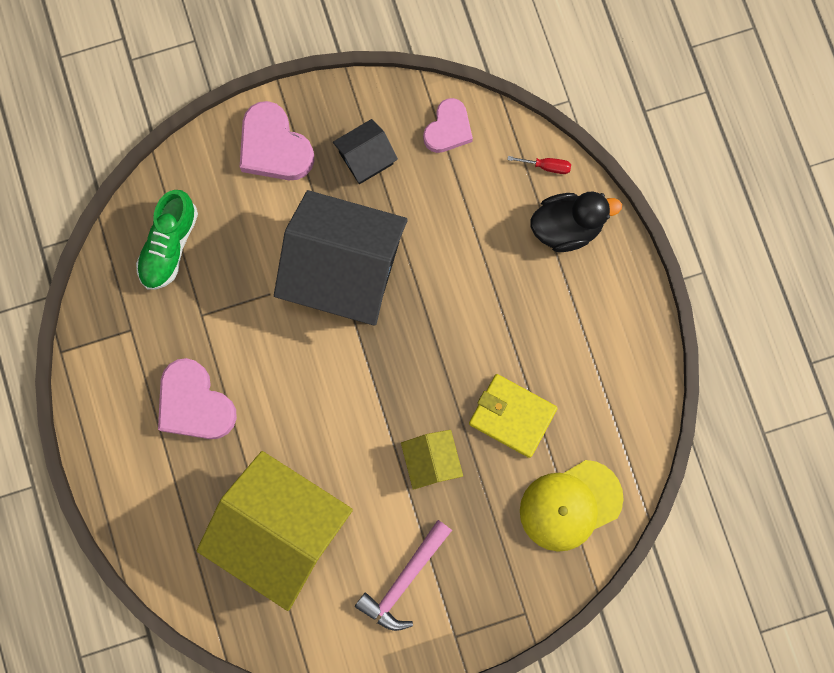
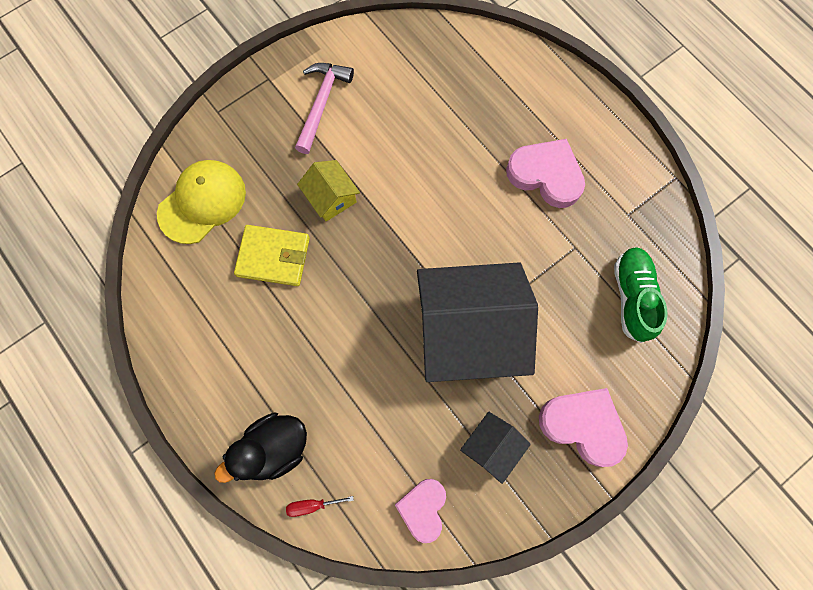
camera: 160 degrees right, 5 degrees down
yellow house [197,451,353,611] -> none

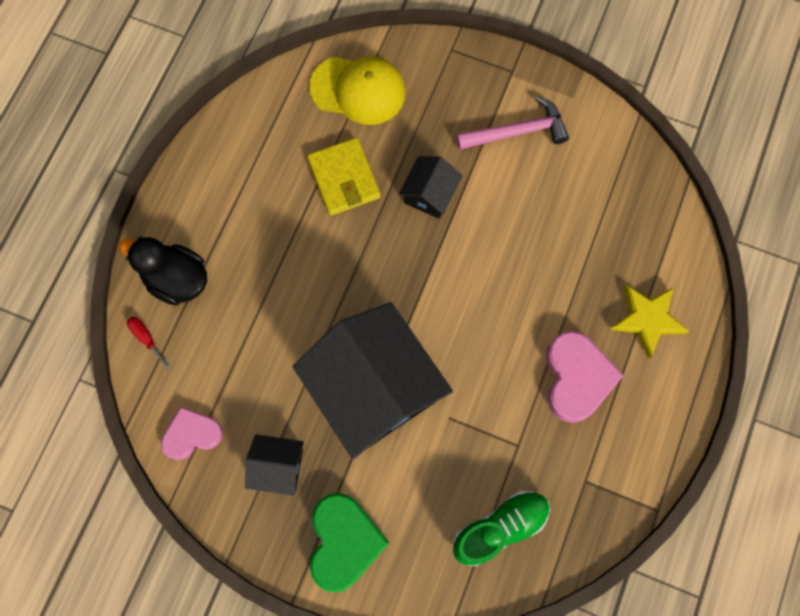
camera: 60 degrees right, 0 degrees up
yellow house [297,160,360,222] -> black house [399,156,462,219]
pink heart [539,388,628,467] -> green heart [310,493,389,592]
none -> yellow star [610,285,689,359]

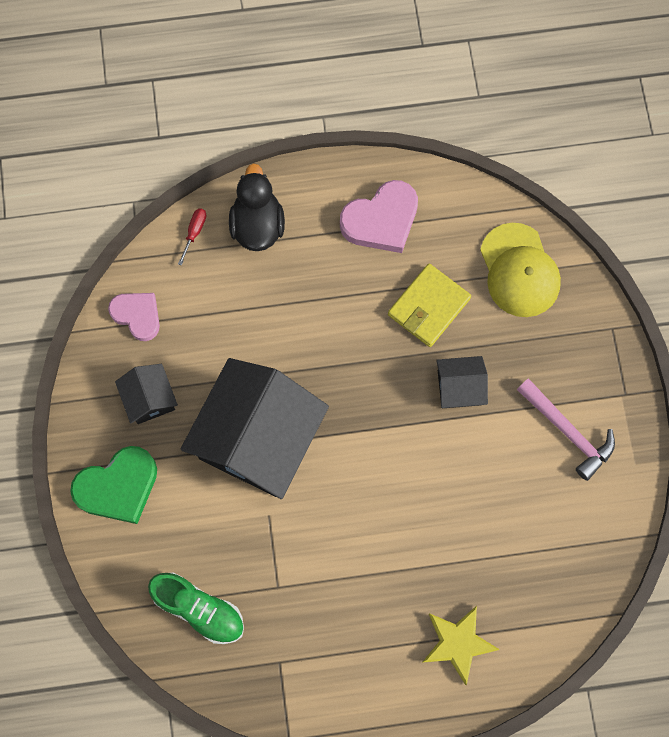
camera: 60 degrees right, 0 degrees up
pink heart [546,331,624,423] -> pink heart moved to [340,180,418,253]

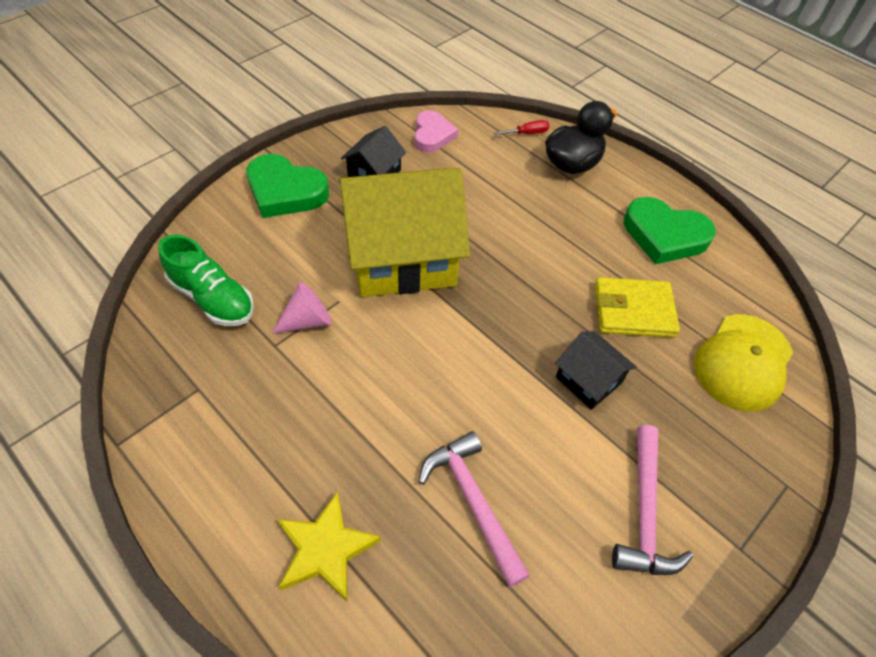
camera: 50 degrees right, 20 degrees down
green shoe [148,573,244,644] -> green shoe turned 45 degrees counterclockwise [158,234,254,326]
black house [181,358,329,499] -> yellow house [339,168,470,297]
pink heart [340,180,418,253] -> green heart [624,197,716,264]
none -> pink cone [272,282,331,334]
none -> pink hammer [419,431,530,587]

